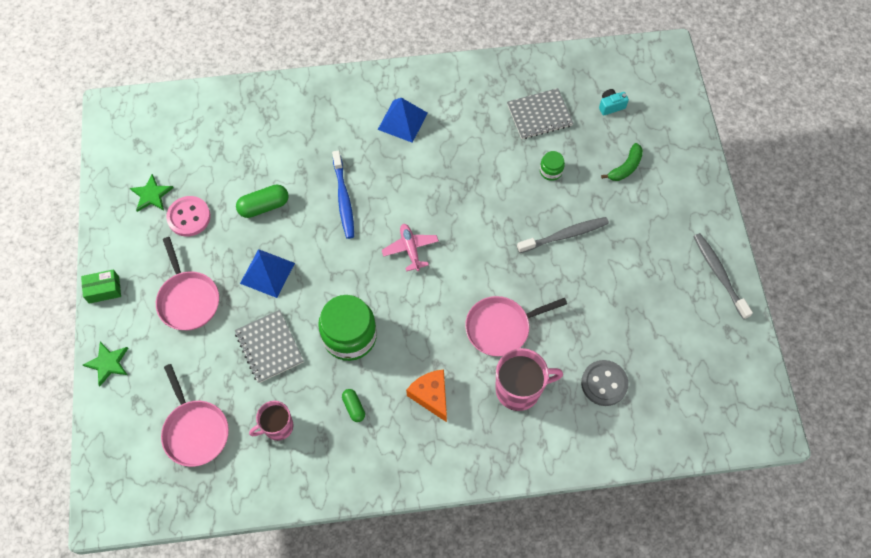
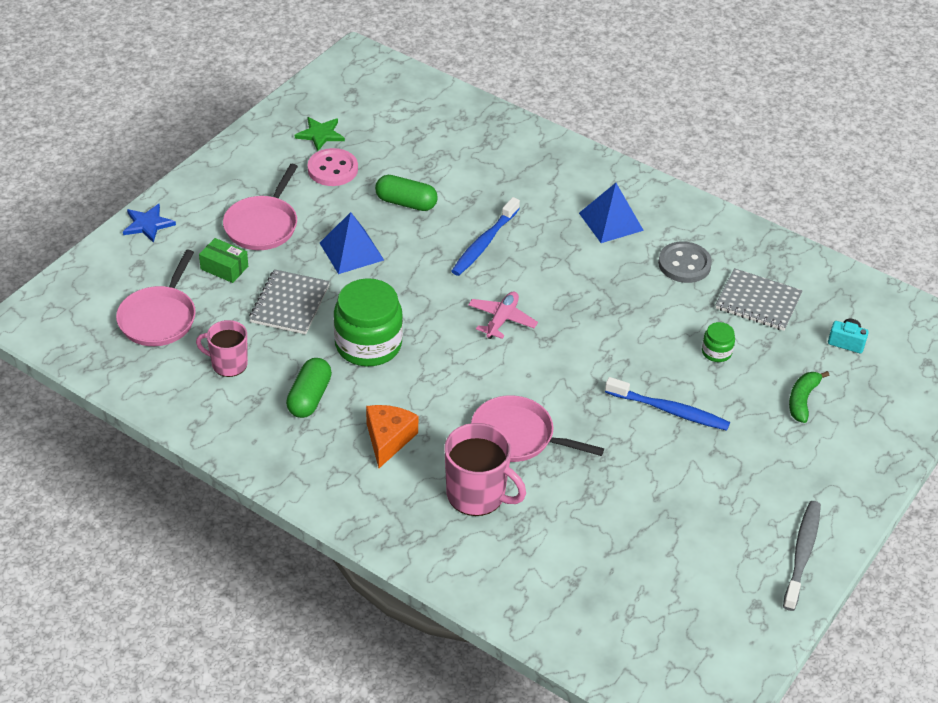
camera: 40 degrees right, 20 degrees down
green box [81,270,121,304] -> green box moved to [199,238,248,283]
green star [83,342,128,386] -> blue star [123,204,176,243]
green capsule [342,389,365,422] -> green capsule [286,358,332,418], size x1.65
grey toothbrush [517,217,609,253] -> blue toothbrush [605,377,730,431]
grey button [581,360,628,406] -> grey button moved to [658,241,712,283]
green banana [601,143,643,181] -> green banana turned 120 degrees clockwise [789,371,829,423]

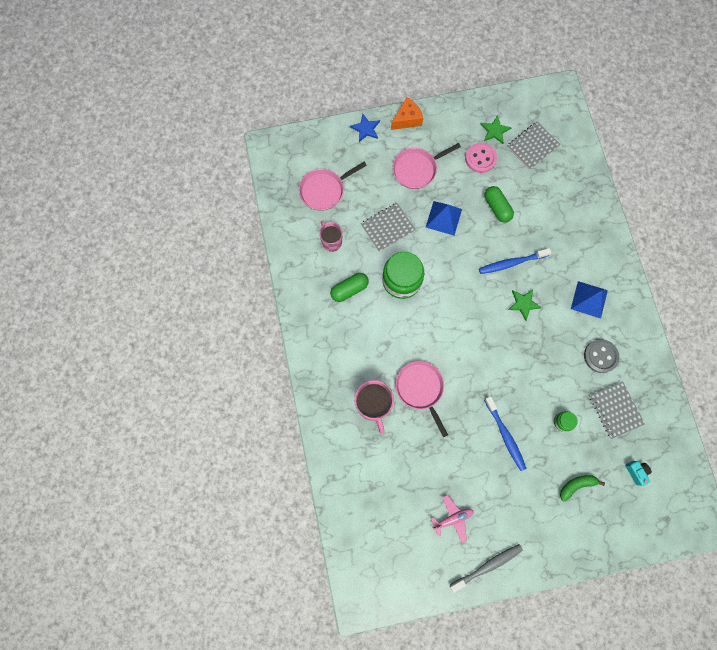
camera: 45 degrees right, 30 degrees up
green box [199,238,248,283] -> none
orange cheese [366,405,418,468] -> orange cheese moved to [391,97,423,130]
pink plane [468,291,538,339] -> pink plane moved to [431,495,473,543]
none -> grey notebook [507,122,561,170]
none -> green star [508,289,542,321]

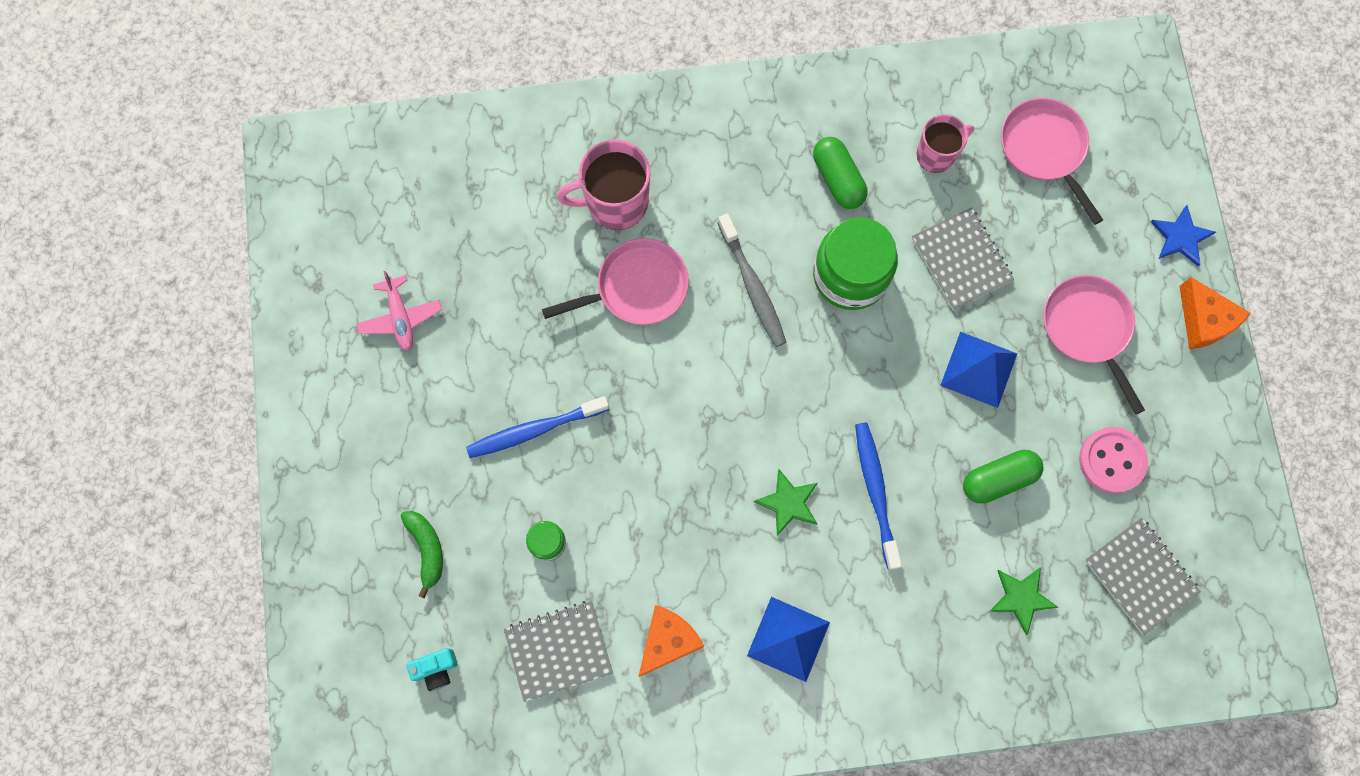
camera: 95 degrees right, 0 degrees up
grey toothbrush [450,544,523,593] -> grey toothbrush moved to [718,213,786,347]
green star [480,115,512,144] -> green star moved to [989,568,1059,635]
grey button [584,339,619,373] -> orange cheese [638,605,704,677]

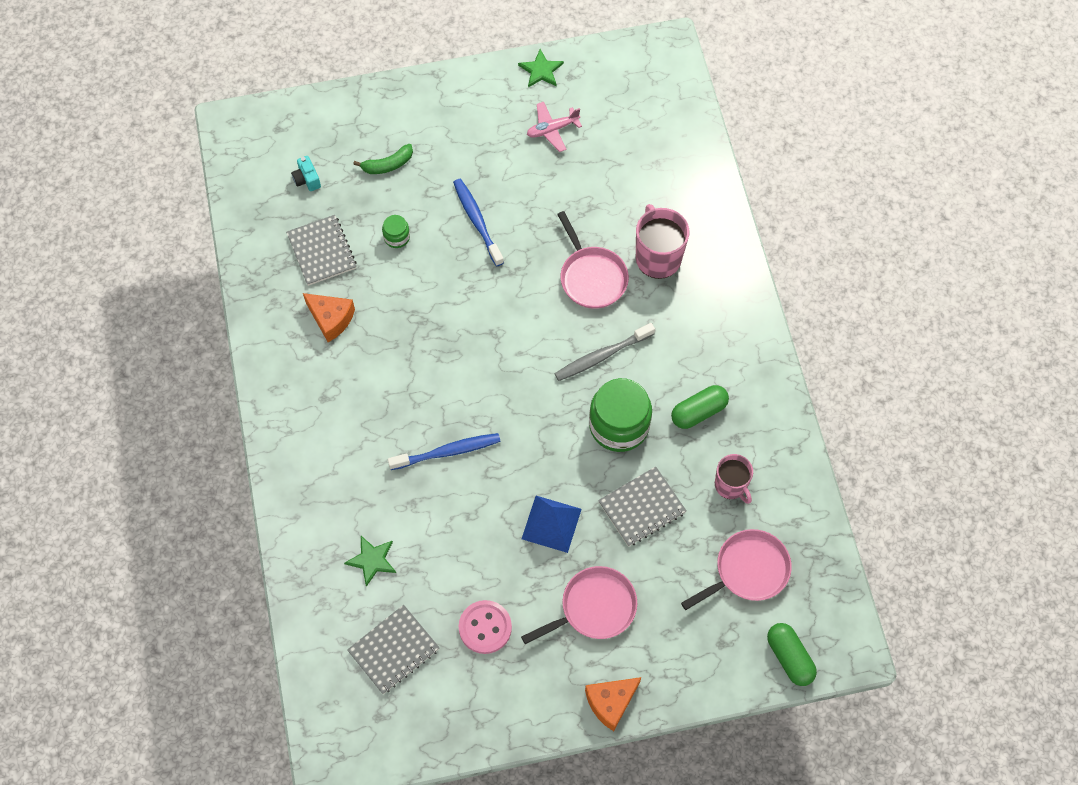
camera: 85 degrees right, 10 degrees down
blue pyramid [747,597,830,682] -> none
green star [753,469,818,536] -> green star moved to [518,49,564,87]
green capsule [963,450,1044,504] -> green capsule moved to [767,623,817,686]
blue star [1151,205,1216,266] -> none

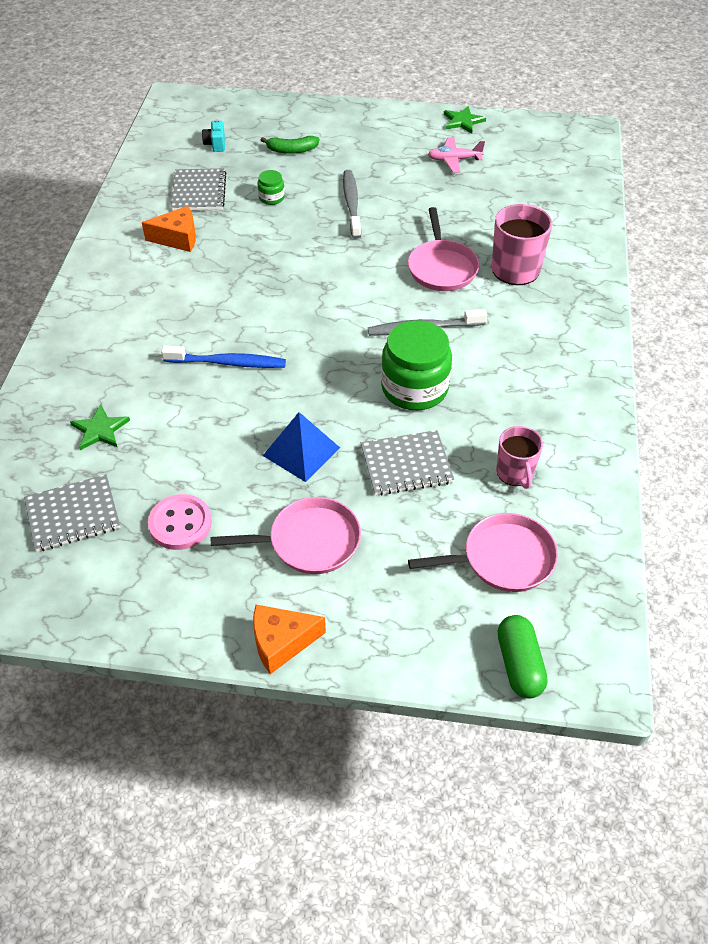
camera: 20 degrees right, 15 degrees down
orange cheese [303,293,355,342] -> orange cheese turned 60 degrees counterclockwise [142,206,196,252]
blue toothbrush [453,179,504,267] -> grey toothbrush [343,170,361,239]
green capsule [671,385,729,429] -> none

